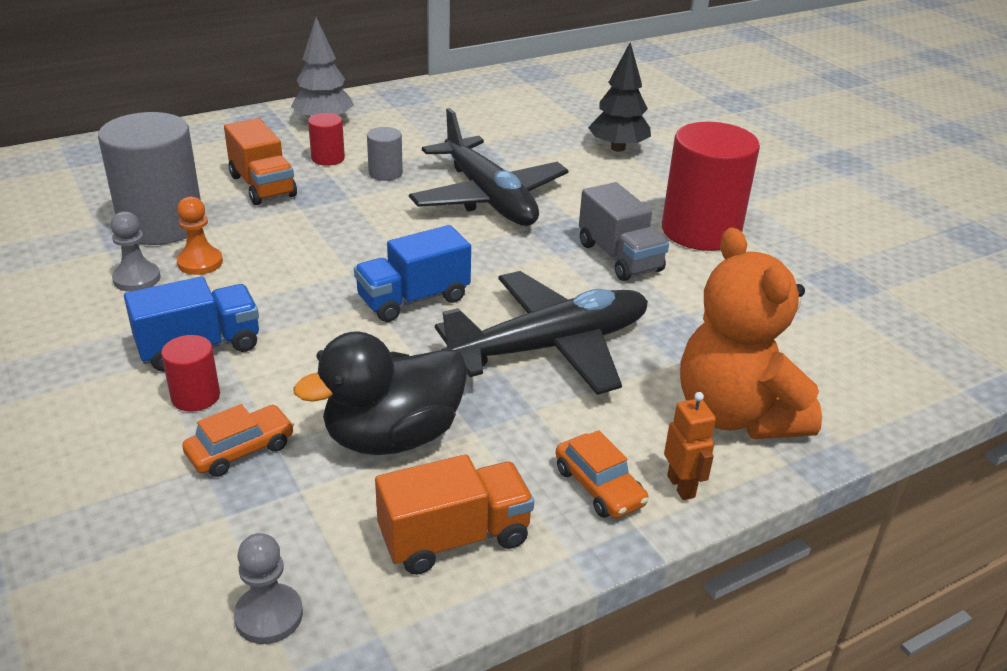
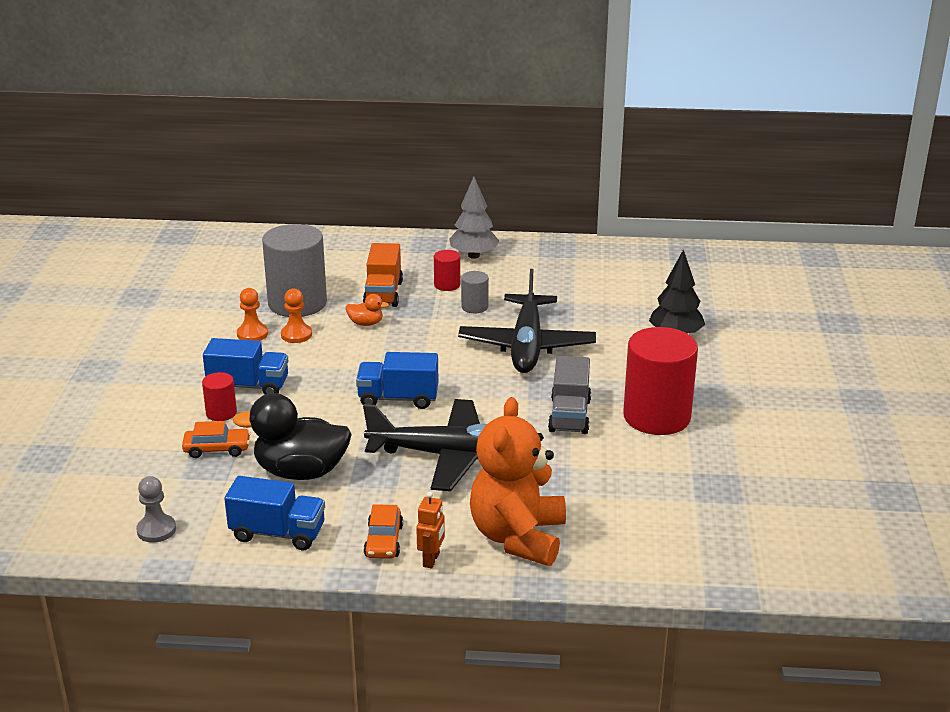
camera: 35 degrees right, 5 degrees down
grey pawn [111,211,161,292] -> orange pawn [237,288,268,341]
orange truck [375,454,534,575] -> blue truck [224,476,325,550]
none -> orange duck [346,294,389,326]

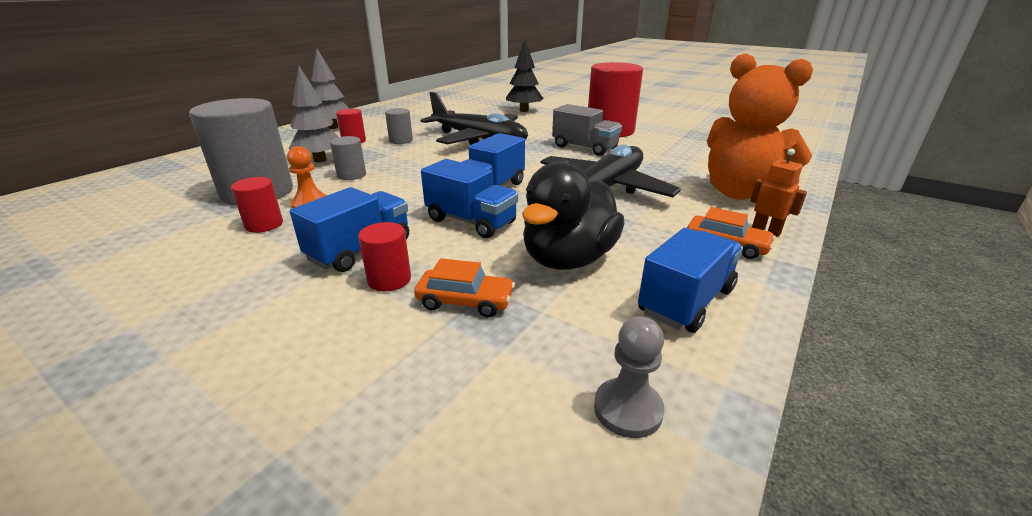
camera: 60 degrees left, 0 degrees up
orange car [182,421,251,458] -> orange car turned 75 degrees clockwise [414,258,515,317]
orange pawn [237,288,268,341] -> red cylinder [231,177,283,233]
orange duck [346,294,389,326] -> grey cylinder [330,136,366,180]
orange truck [363,243,403,307] -> grey tree [288,66,338,163]
none -> blue truck [421,159,518,238]

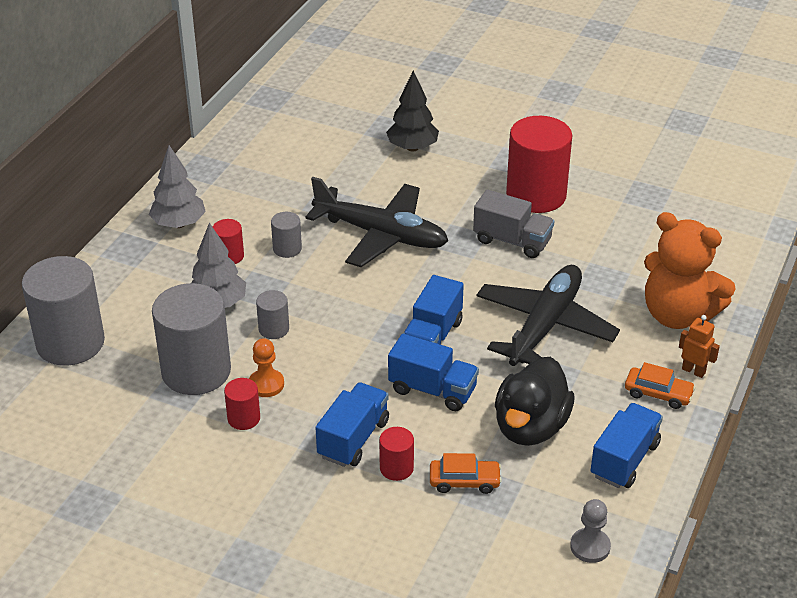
camera: 10 degrees left, 10 degrees up
none -> grey cylinder [22,256,105,366]

